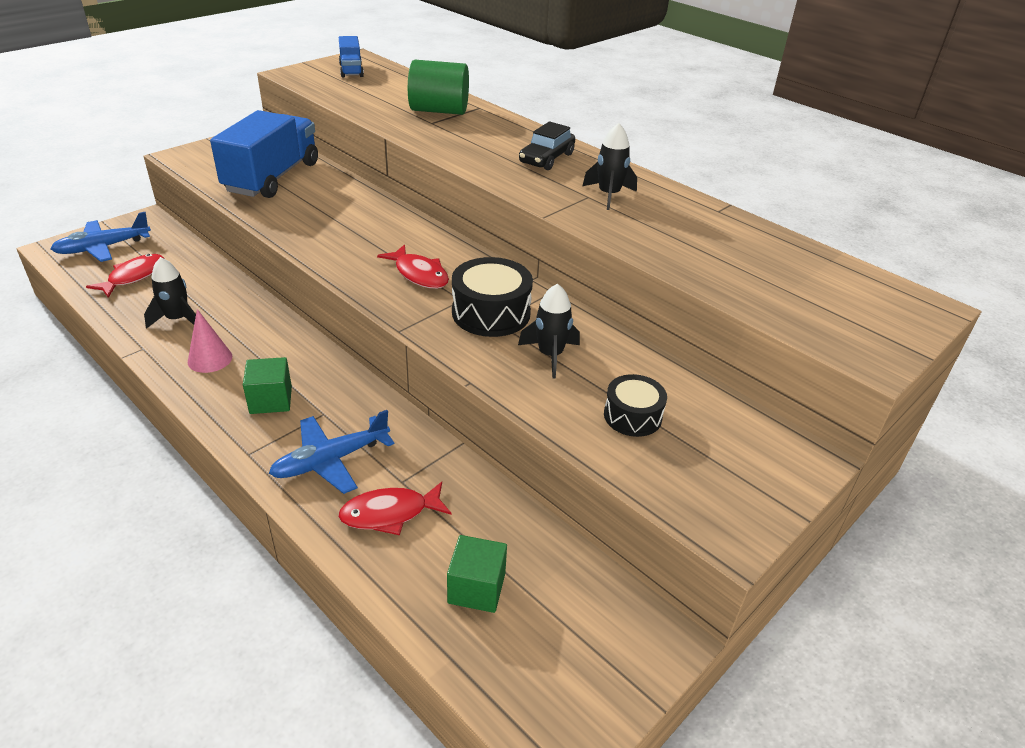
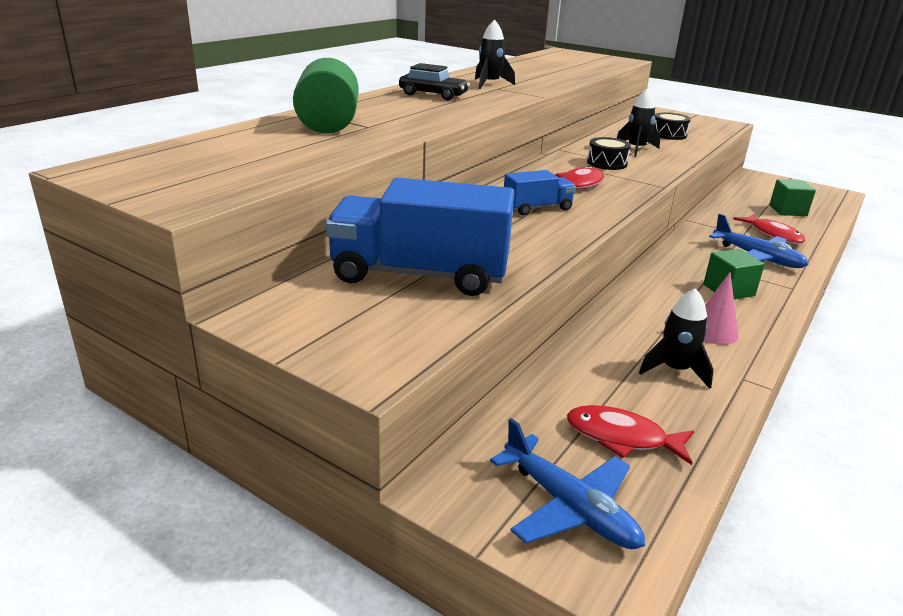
camera: 100 degrees left, 10 degrees down
blue truck [339,36,364,78] -> blue truck moved to [504,170,576,216]
black drum [452,257,533,337] -> black drum [587,137,631,170], size x0.64

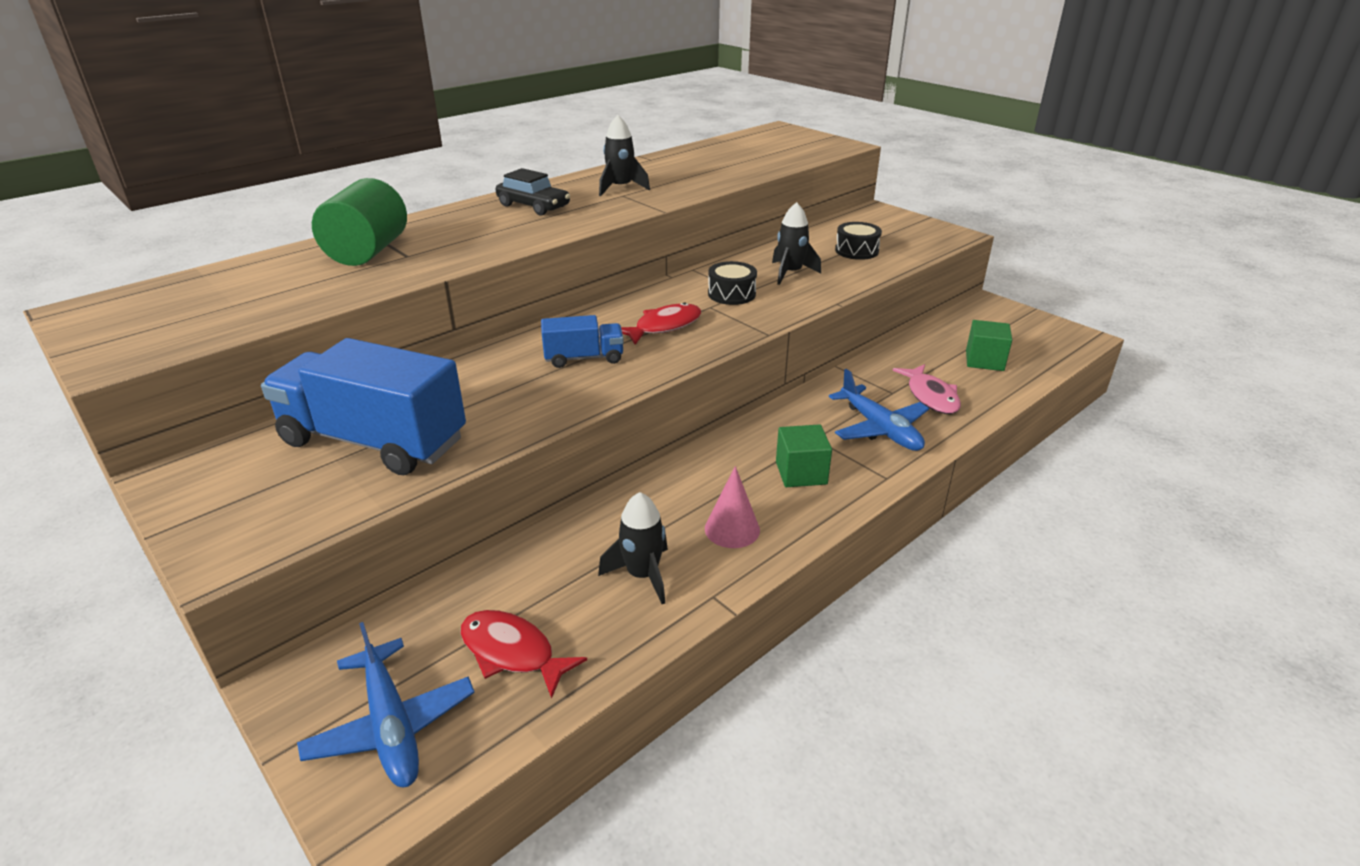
camera: 15 degrees right, 5 degrees up
red fish [733,214,805,244] -> pink fish [893,364,961,414]

